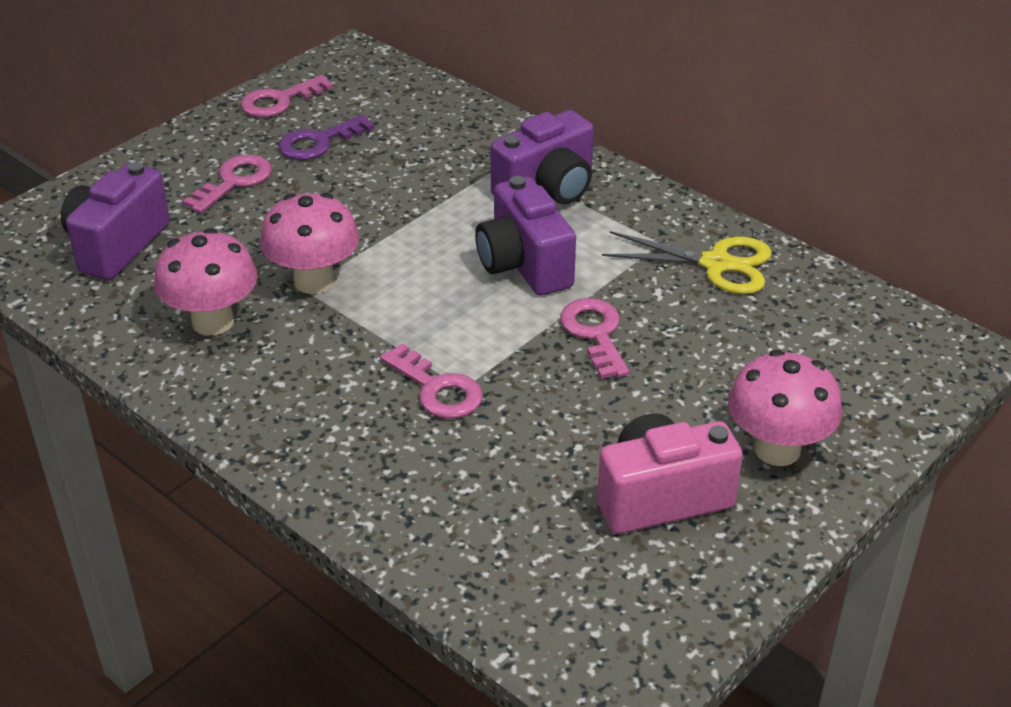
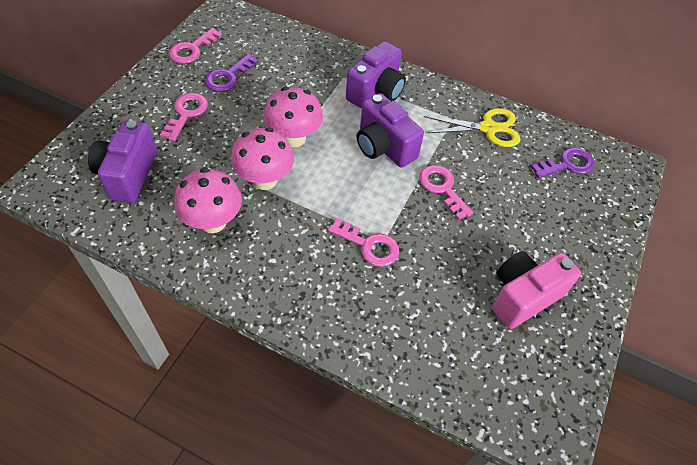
camera: 20 degrees left, 15 degrees up
pink mushroom [728,350,842,466] -> pink mushroom moved to [264,87,323,147]
none -> purple key [531,148,595,179]

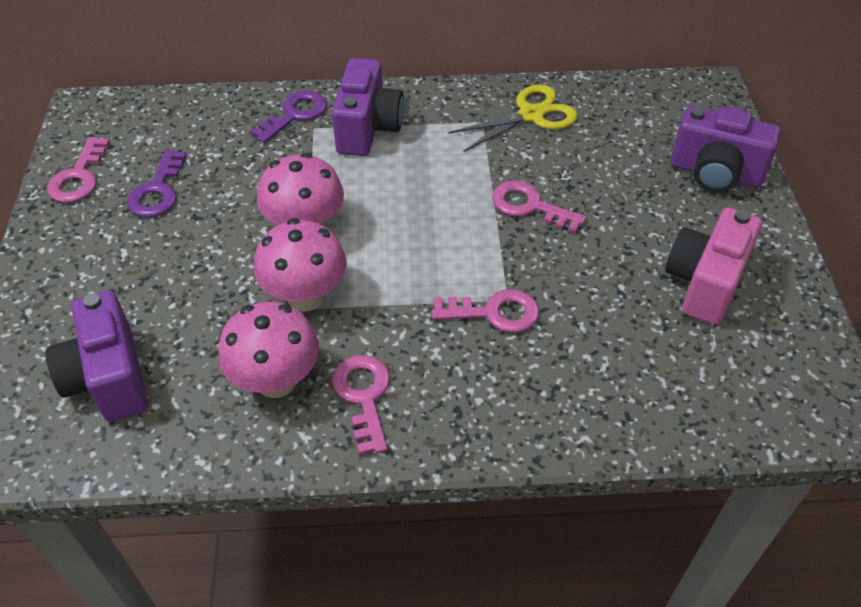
camera: 25 degrees left, 5 degrees down
pink key [160,93,208,141] -> pink key moved to [332,355,390,455]
purple camera [357,93,424,168] -> purple camera moved to [670,106,781,192]
purple key [531,148,595,179] -> purple key moved to [250,90,327,143]

